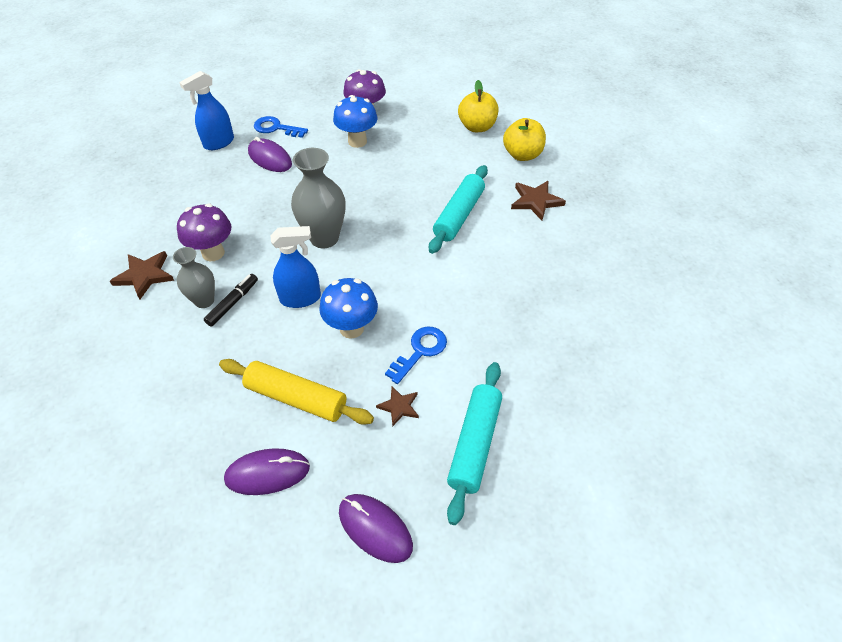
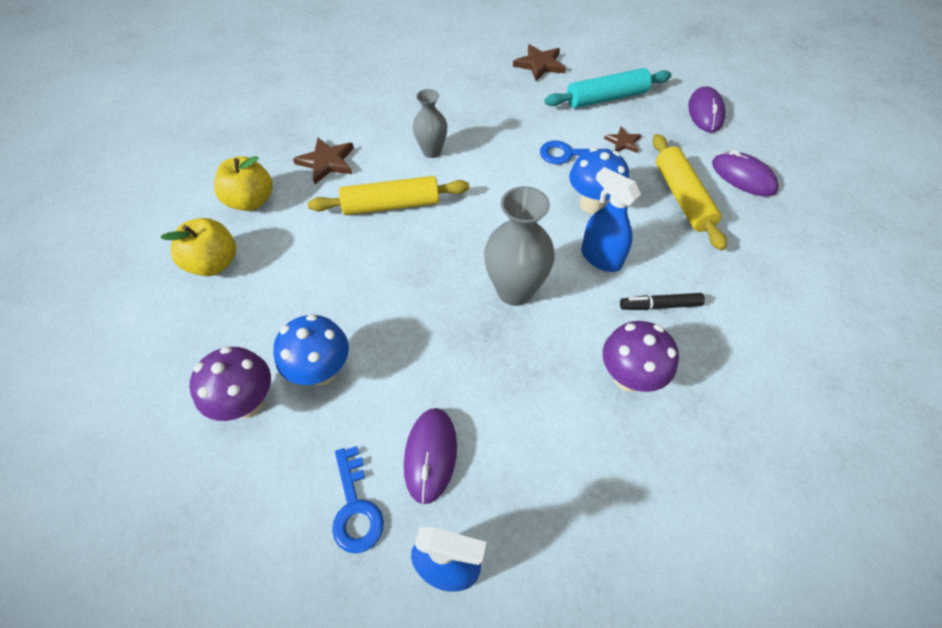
camera: 125 degrees left, 5 degrees up
brown star [110,251,174,299] -> brown star moved to [513,44,566,81]
grey vase [173,247,215,308] -> grey vase moved to [413,89,447,158]
turquoise rolling pin [429,165,488,254] -> yellow rolling pin [308,176,469,215]

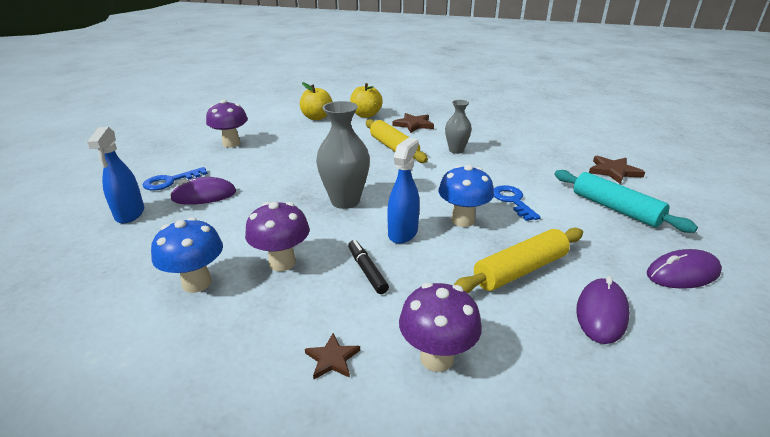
camera: 70 degrees right, 25 degrees down
blue mushroom [273,314,349,386] -> blue mushroom moved to [151,217,223,293]
brown star [604,126,641,153] -> brown star moved to [305,333,360,379]
none -> purple mushroom [399,283,482,372]

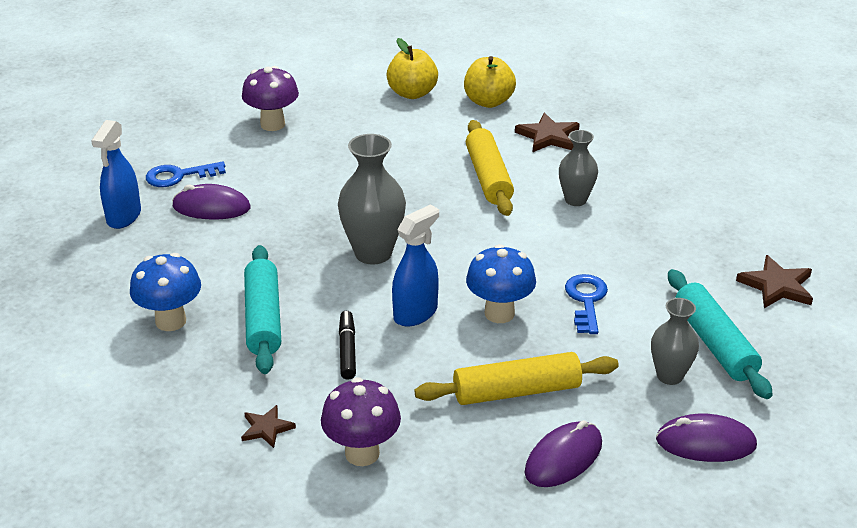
camera: 20 degrees right, 5 degrees up
purple mushroom [245,202,310,271] -> turquoise rolling pin [244,245,281,374]
none -> grey vase [651,298,699,385]

